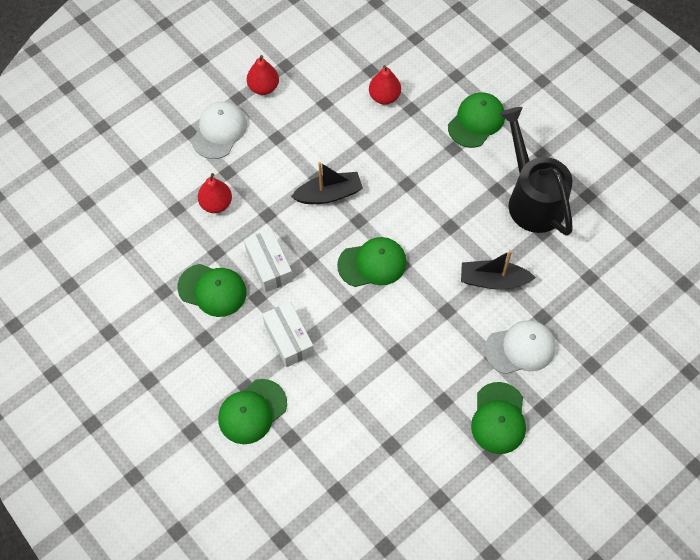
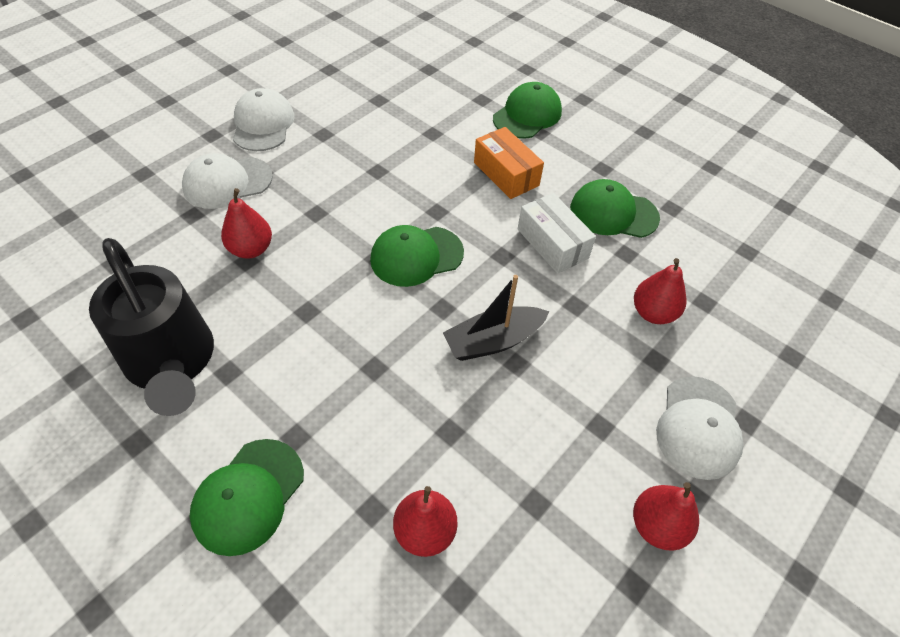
camera: 170 degrees right, 10 degrees down
white box [262,302,314,367] -> orange box [474,127,544,199]
black boat [461,250,536,290] -> red pear [221,188,272,259]
green cap [471,382,526,454] -> white cap [233,88,294,151]

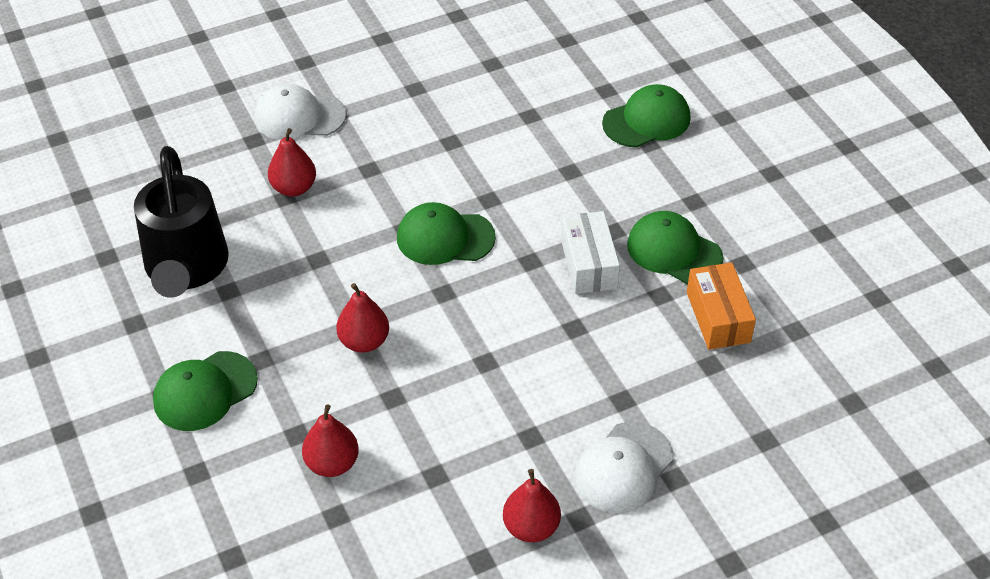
camera: 25 degrees right, 5 degrees down
white cap [233,88,294,151] -> none
black boat [443,275,549,361] -> none
orange box [474,127,544,199] -> orange box moved to [687,262,756,350]
red pear [634,258,687,324] -> red pear moved to [336,283,389,353]

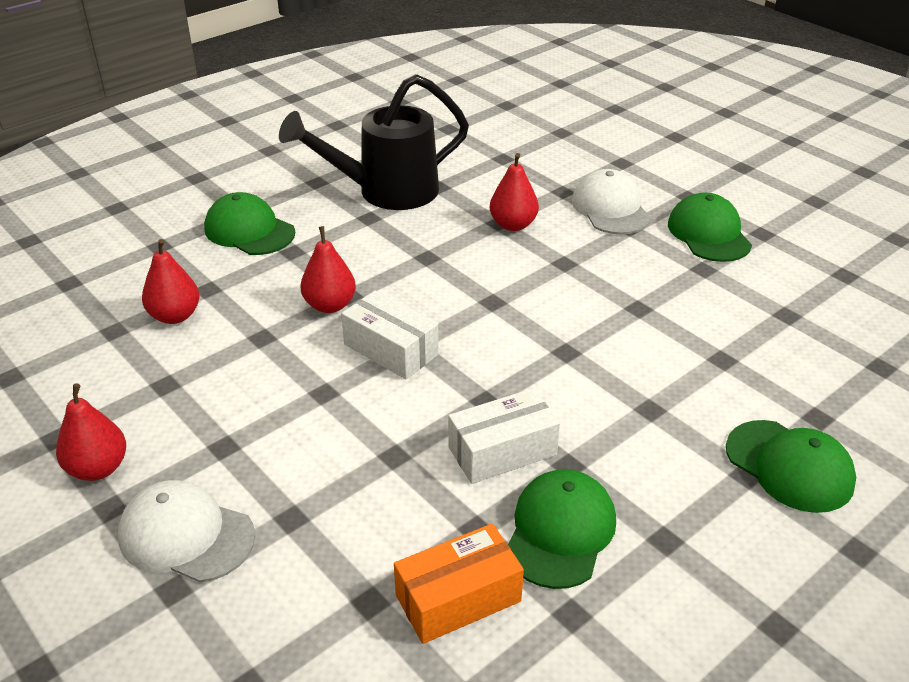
camera: 75 degrees right, 10 degrees down
green cap [397,202,496,265] -> green cap moved to [668,192,752,262]
none -> white box [341,290,439,379]

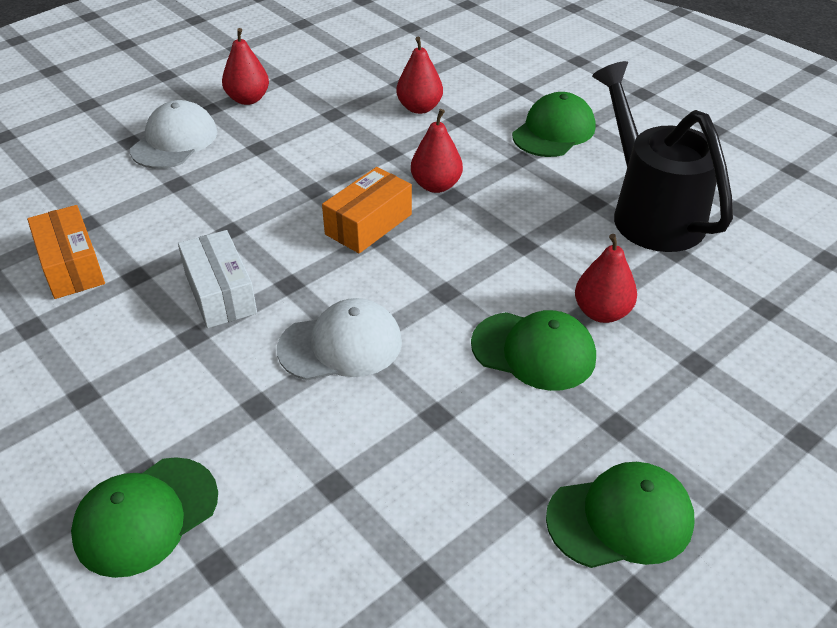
camera: 90 degrees right, 5 degrees up
white box [341,290,439,379] -> orange box [322,167,412,254]
green cap [508,469,616,589] -> green cap moved to [471,310,596,391]
white cap [572,169,651,234] -> white cap moved to [277,298,402,380]

